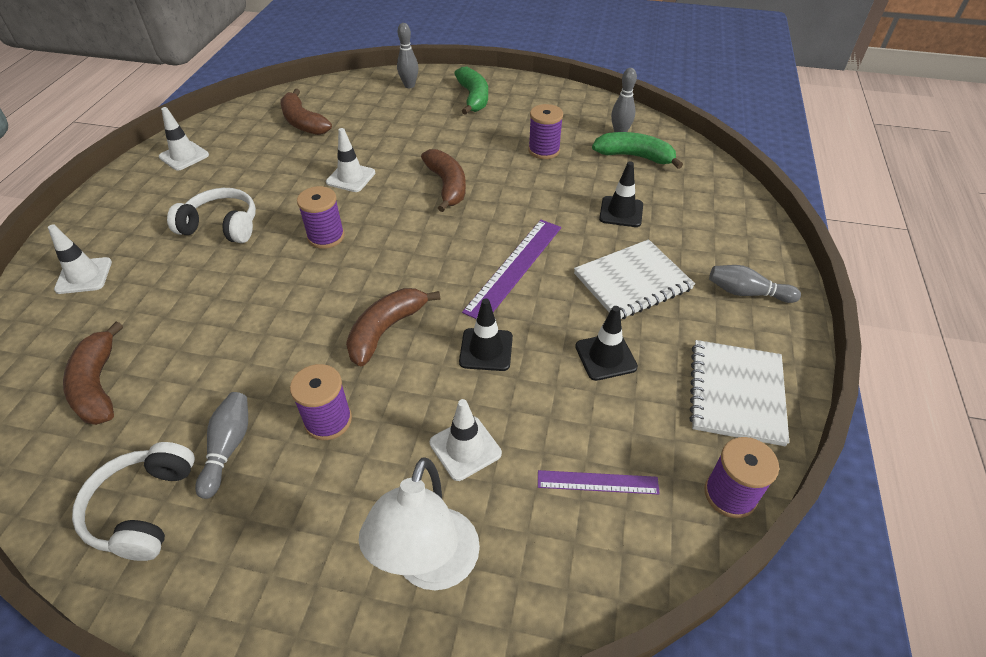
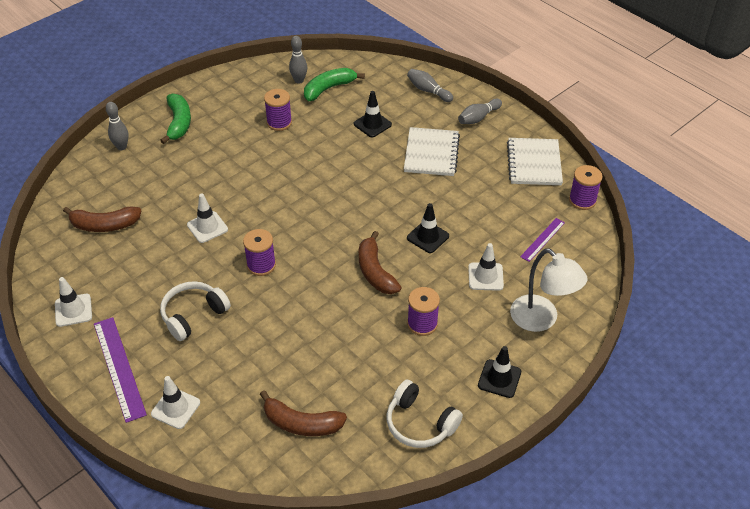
camera: 55 degrees left, 0 degrees up
grey bowling pin [195,392,248,499] -> grey bowling pin moved to [407,69,453,102]
brown banana [421,149,466,212] -> none
green banana [454,67,488,115] -> green banana turned 60 degrees clockwise [160,93,191,144]
purple ruler [462,220,561,319] -> purple ruler moved to [94,317,147,423]
black traffic cone [575,306,638,381] -> black traffic cone moved to [478,346,521,398]
white notebook [689,340,789,446] -> white notebook turned 45 degrees clockwise [507,138,563,185]

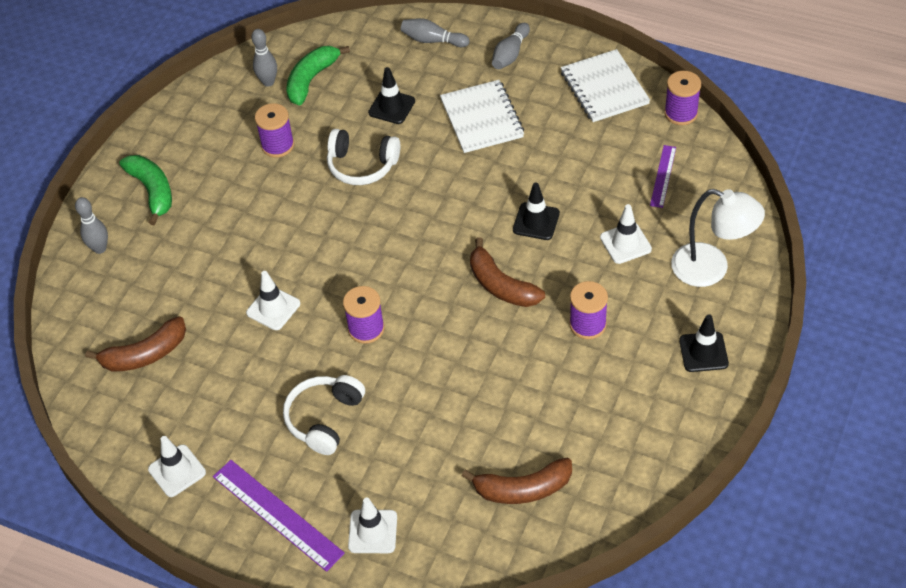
camera: 20 degrees left, 5 degrees up
white headphones [387,380,463,448] -> white headphones moved to [327,129,400,185]

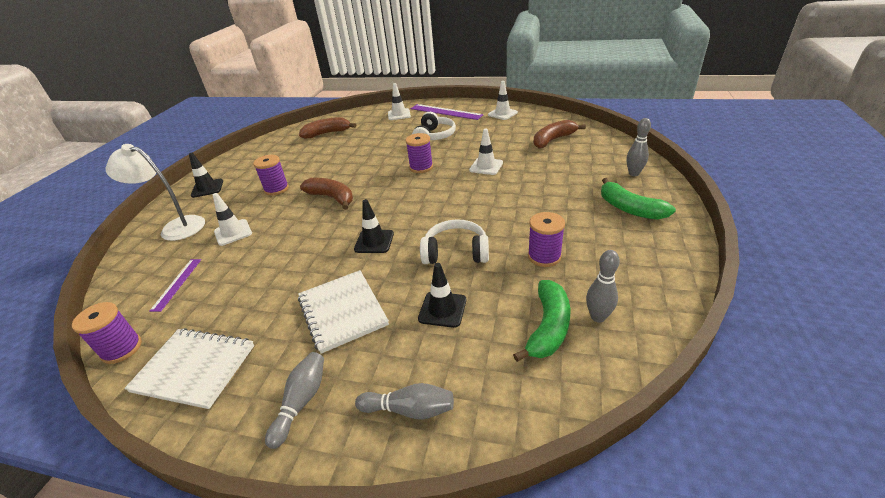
camera: 170 degrees right, 15 degrees down
black traffic cone [513,182,560,240] -> black traffic cone moved to [354,199,394,253]
white notebook [561,49,650,122] -> white notebook turned 45 degrees counterclockwise [124,328,254,409]

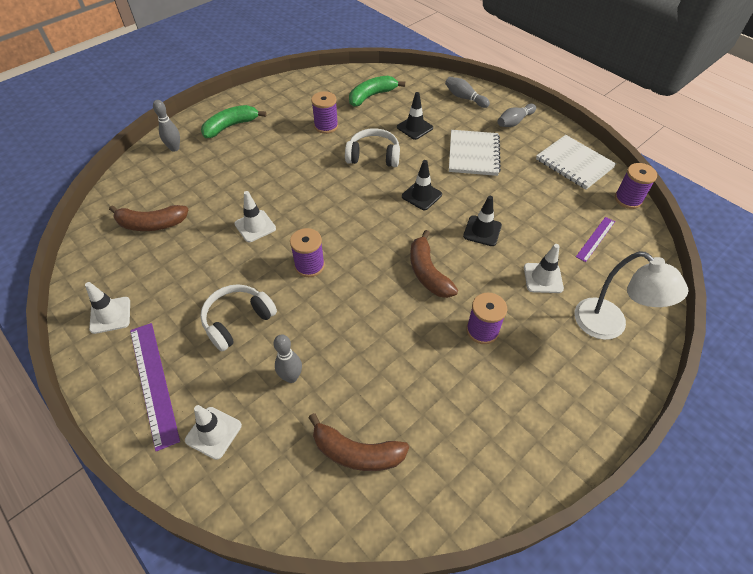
camera: 150 degrees left, 15 degrees up
black traffic cone [189,153,223,198] -> black traffic cone moved to [463,196,502,246]
white headphones [420,220,489,264] -> white headphones turned 150 degrees clockwise [345,128,400,167]
grey bowling pin [586,250,620,323] -> grey bowling pin moved to [274,334,302,383]
green banana [601,178,676,220] -> green banana turned 120 degrees counterclockwise [201,105,267,138]

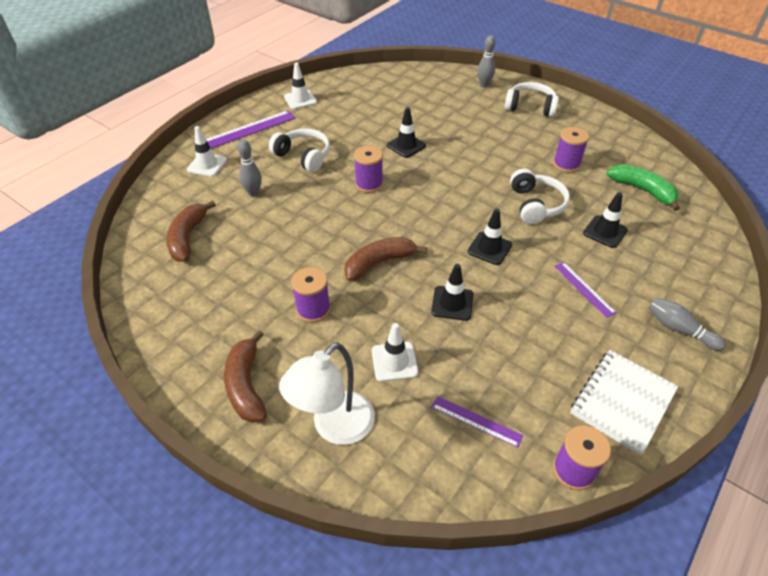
camera: 80 degrees right, 5 degrees down
brown banana [109,205,188,231] -> brown banana moved to [224,330,267,423]
green banana [201,105,267,138] -> white headphones [505,82,559,117]
white traffic cone [234,191,276,242] -> black traffic cone [387,107,426,158]
grey bowling pin [445,77,490,108] -> none
white notebook [449,130,501,176] -> purple ruler [554,262,616,318]

